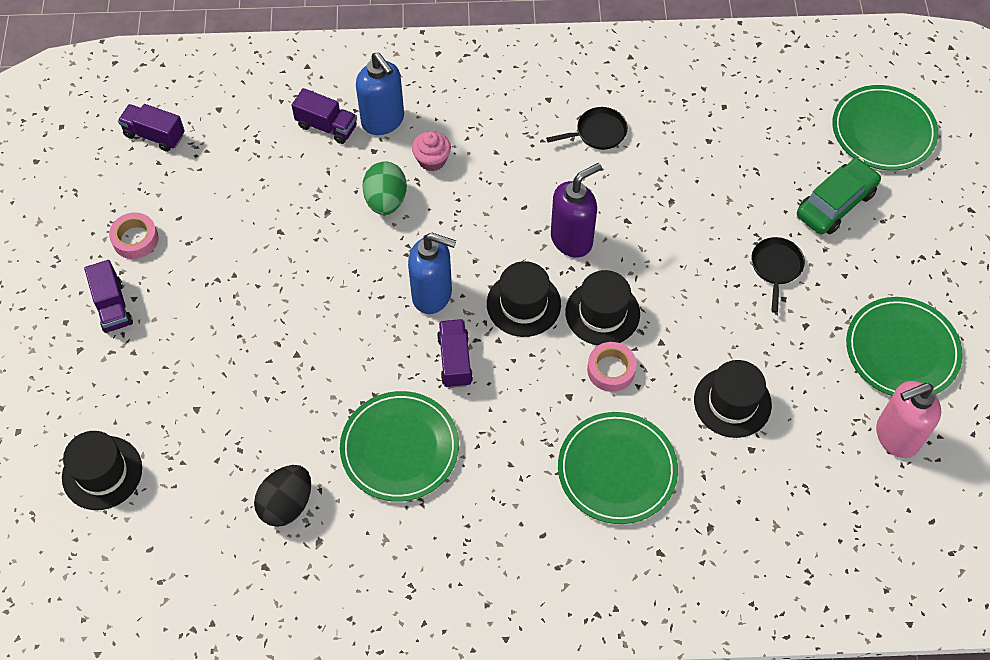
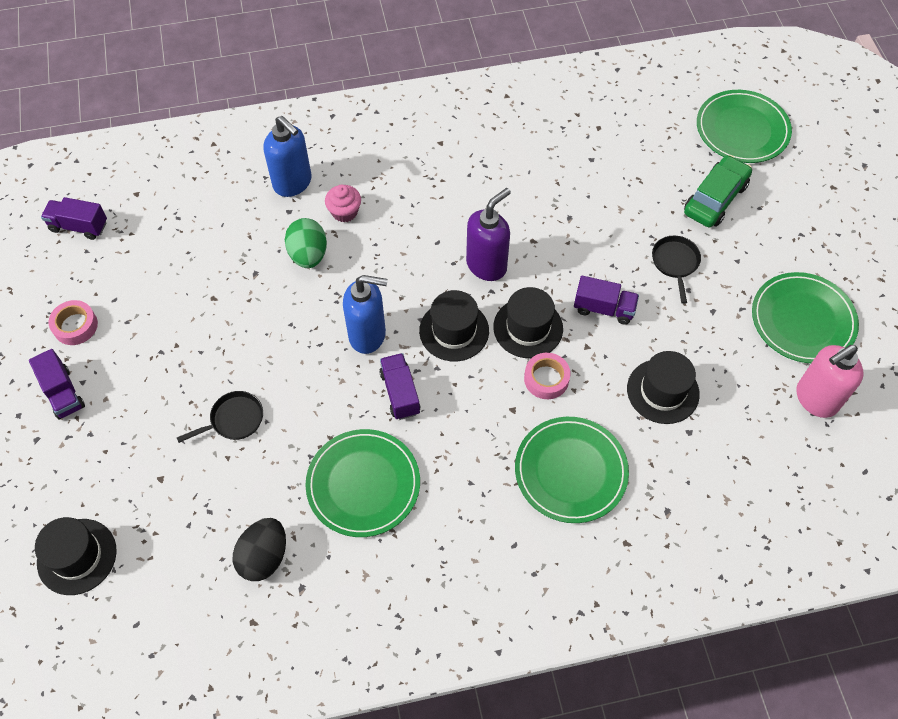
camera: 10 degrees left, 0 degrees up
purple truck [291,88,357,144] -> purple truck moved to [574,275,639,325]
black pan [546,107,628,150] -> black pan moved to [177,391,263,443]

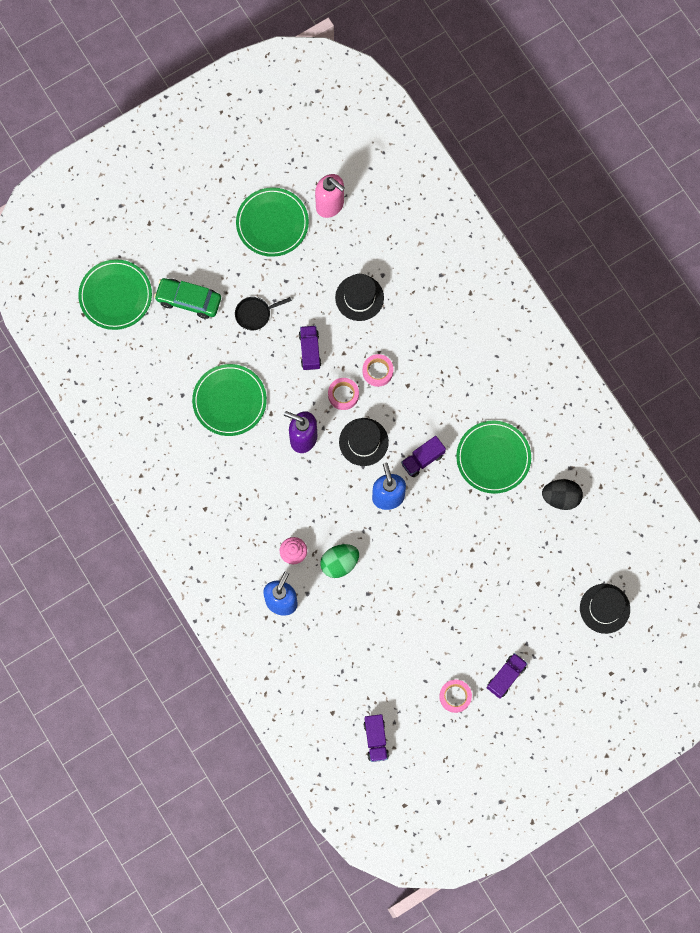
camera: 110 degrees left, 15 degrees up
black pan [177,391,263,443] -> none
black hat [493,287,563,358] -> pink tape [328,378,359,410]
green plate [515,417,629,523] -> green plate moved to [192,364,267,436]

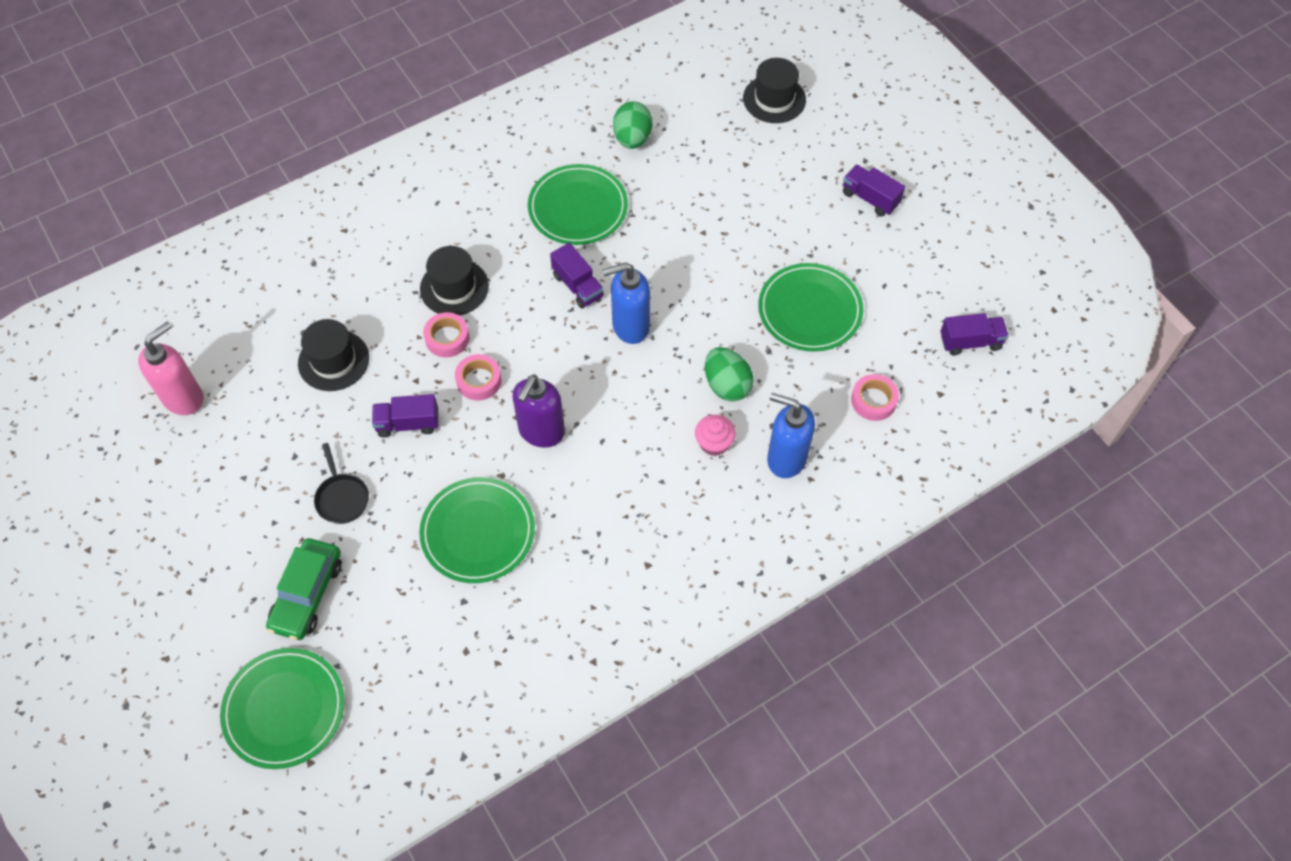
camera: 90 degrees left, 15 degrees down
green plate [236,187,309,257] -> green plate moved to [758,263,863,352]
black hat [339,418,389,466] -> black hat moved to [420,246,489,316]
pink tape [439,680,472,713] -> pink tape moved to [851,374,899,421]
black egg [542,479,583,510] -> green egg [613,101,653,149]

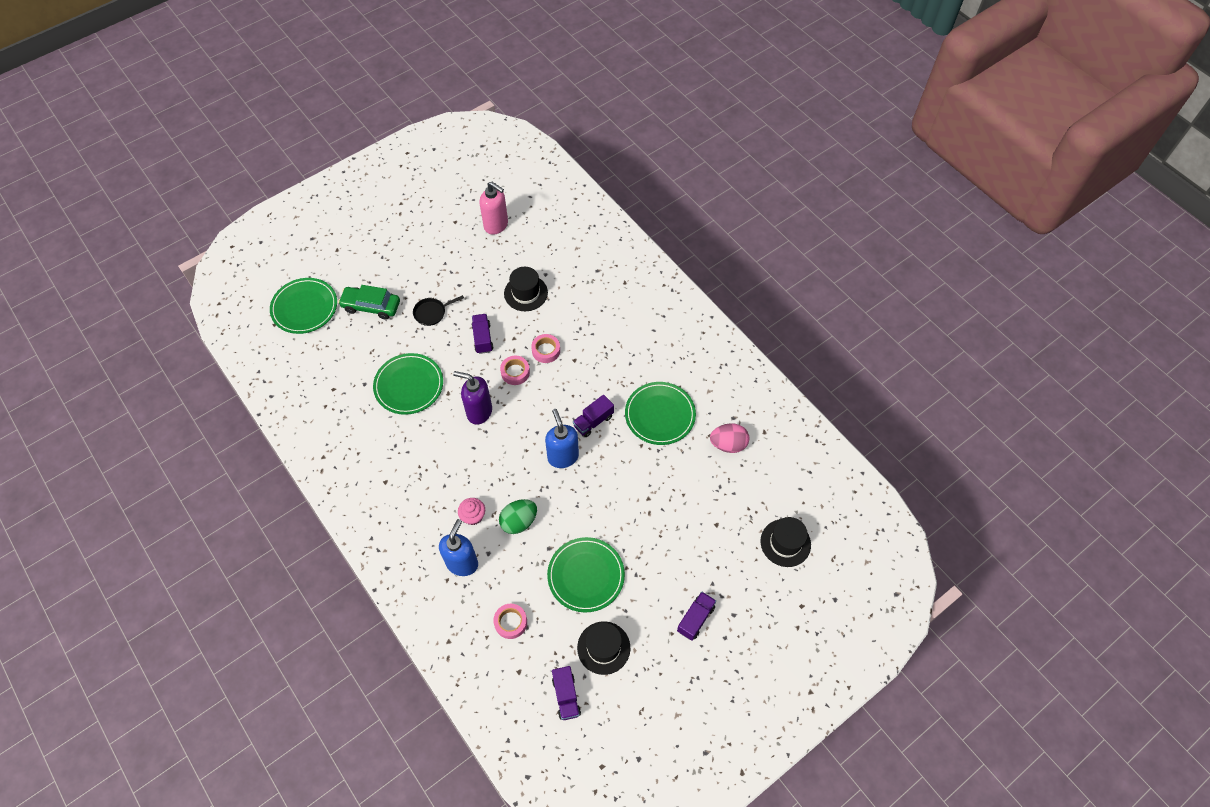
camera: 85 degrees right, 0 degrees up
black hat [420,246,489,316] -> black hat moved to [577,621,630,675]
green egg [613,101,653,149] -> pink egg [710,423,749,453]

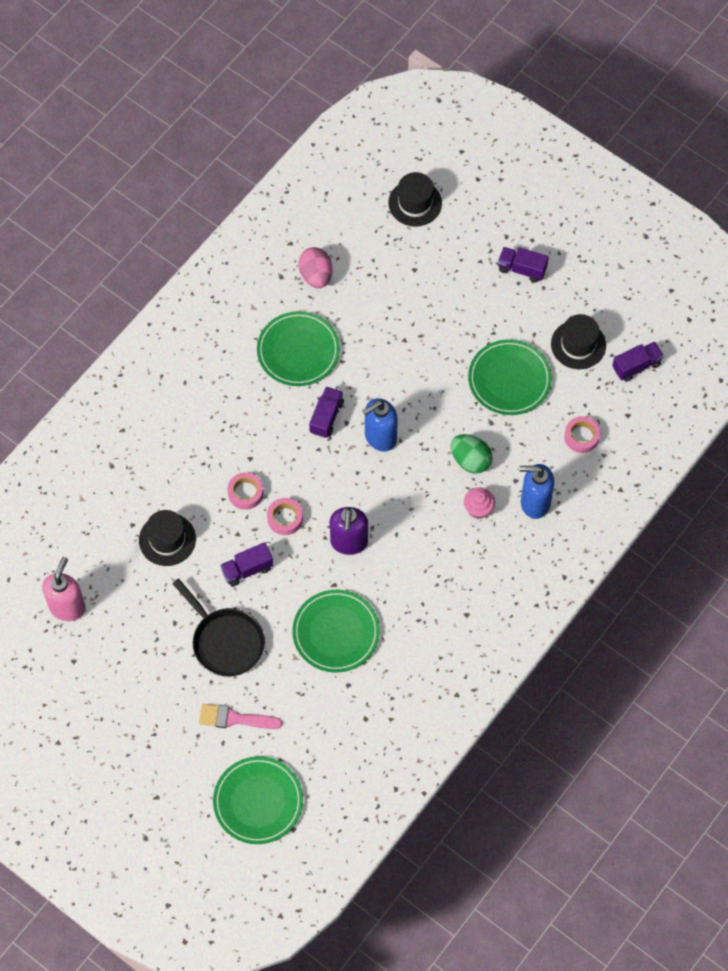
camera: 105 degrees left, 5 degrees up
green car [338,285,400,320] -> pink brush [199,704,283,729]
black pan [413,295,464,326] -> black pan [172,578,265,677], size x1.71
purple truck [573,395,614,437] -> purple truck turned 105 degrees counterclockwise [309,387,344,438]

